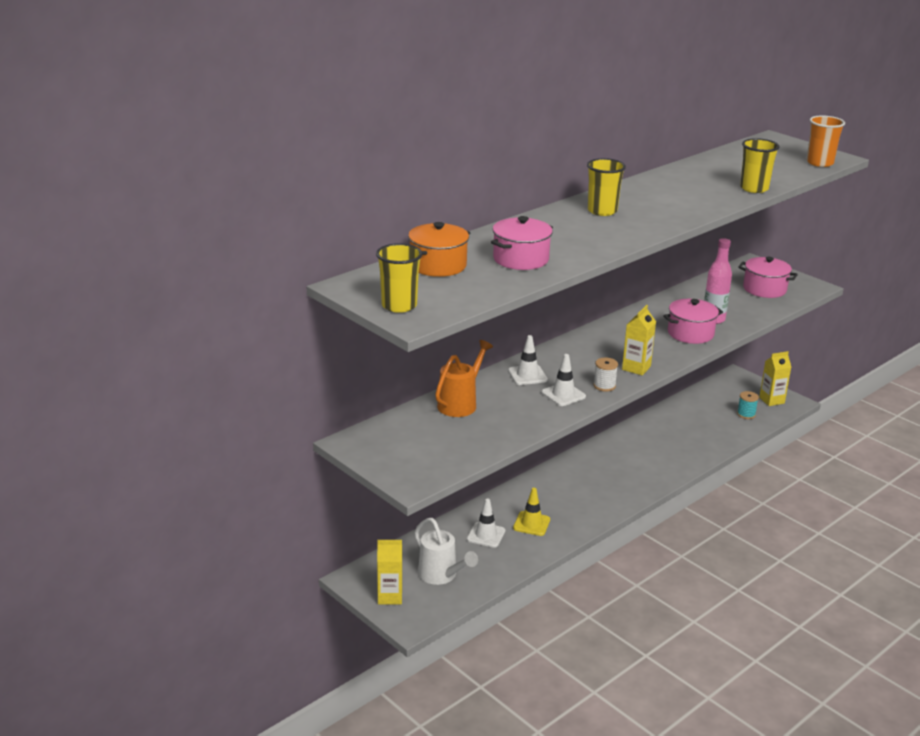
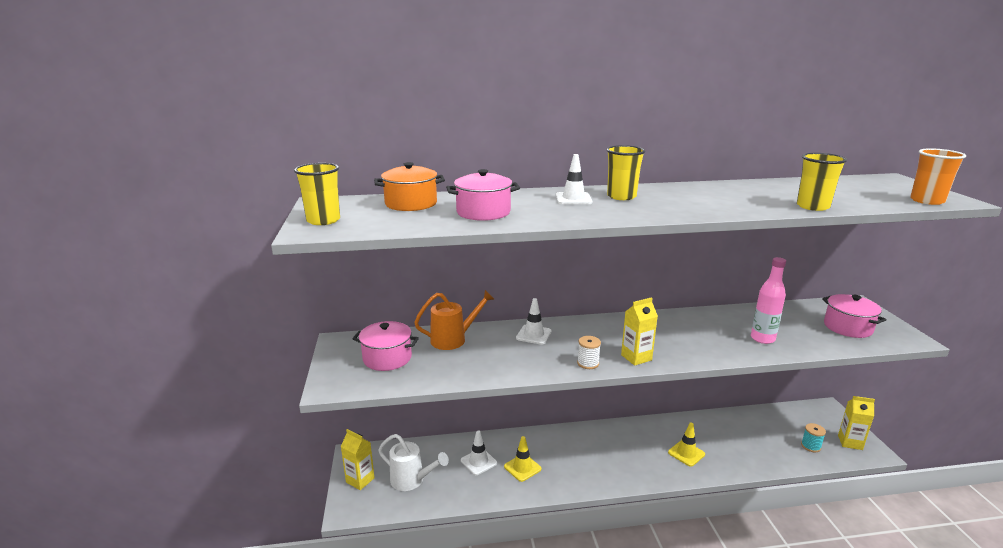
camera: 35 degrees right, 5 degrees down
white watering can [414,518,478,585] -> white watering can turned 60 degrees counterclockwise [378,434,449,491]
white traffic cone [541,354,586,406] -> white traffic cone moved to [556,154,592,204]
pink pot [663,299,723,344] -> pink pot moved to [353,321,419,371]
none -> yellow traffic cone [668,422,705,467]

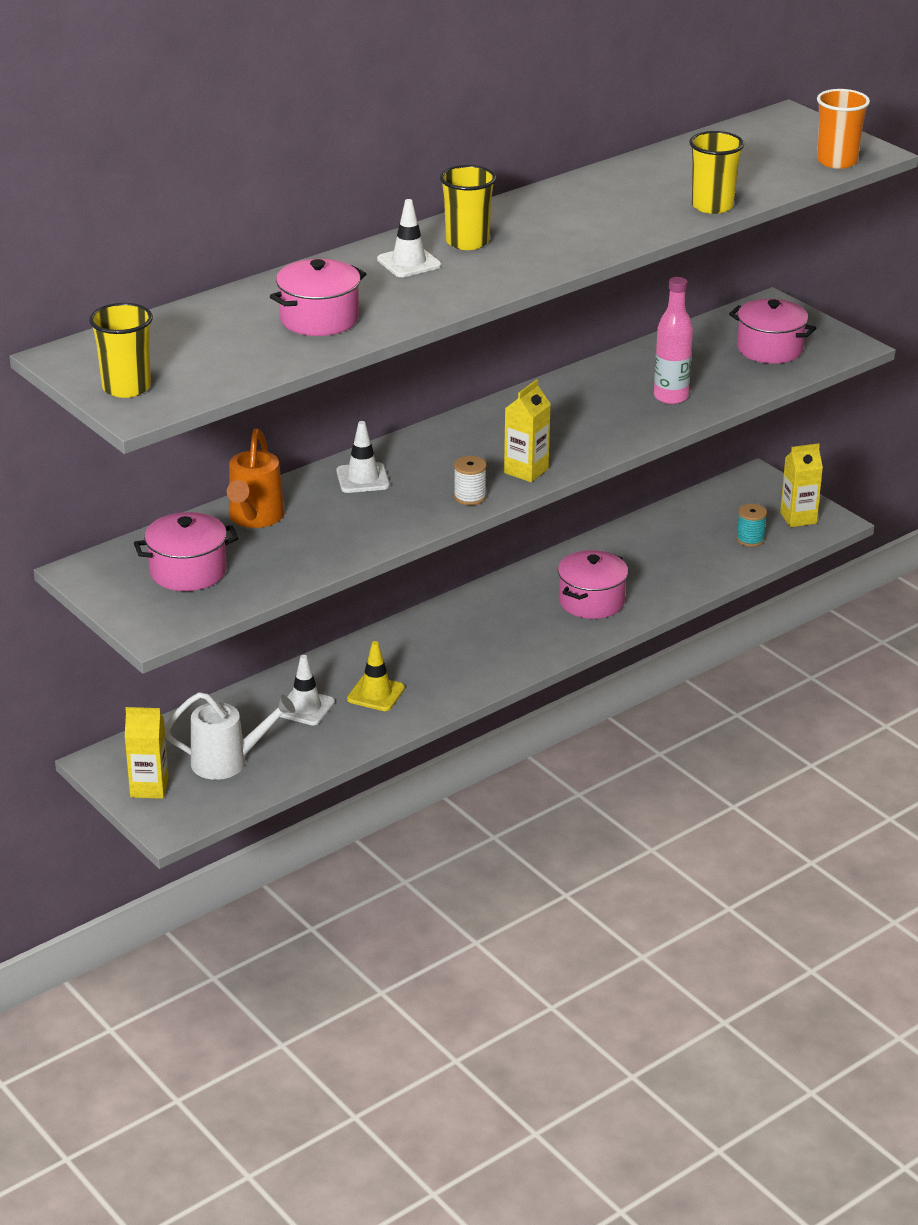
camera: 30 degrees left, 10 degrees up
orange pot [374,162,445,211] -> none
orange watering can [414,290,494,350] -> orange watering can turned 150 degrees clockwise [227,428,285,528]
yellow traffic cone [668,422,705,467] -> pink pot [558,550,628,619]

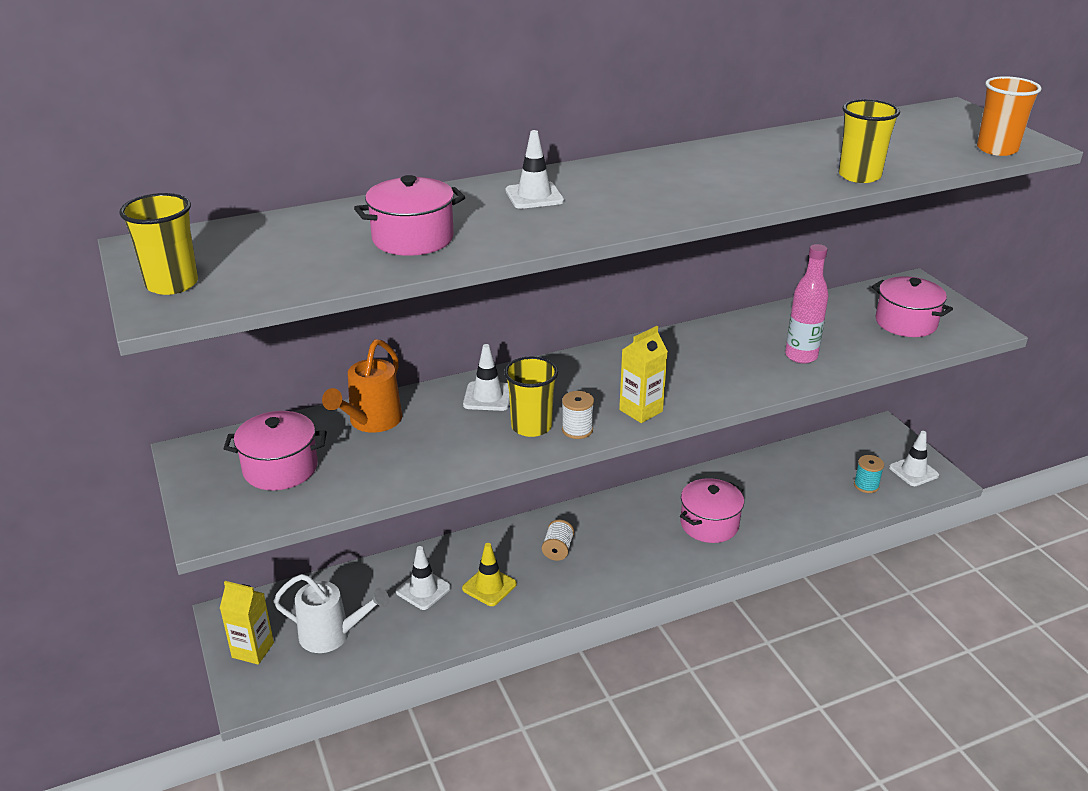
camera: 15 degrees right, 0 degrees up
yellow cup [440,165,496,250] -> yellow cup moved to [504,356,558,437]
yellow carton [780,443,823,527] -> white traffic cone [889,431,939,486]
none -> white spool [542,520,574,561]

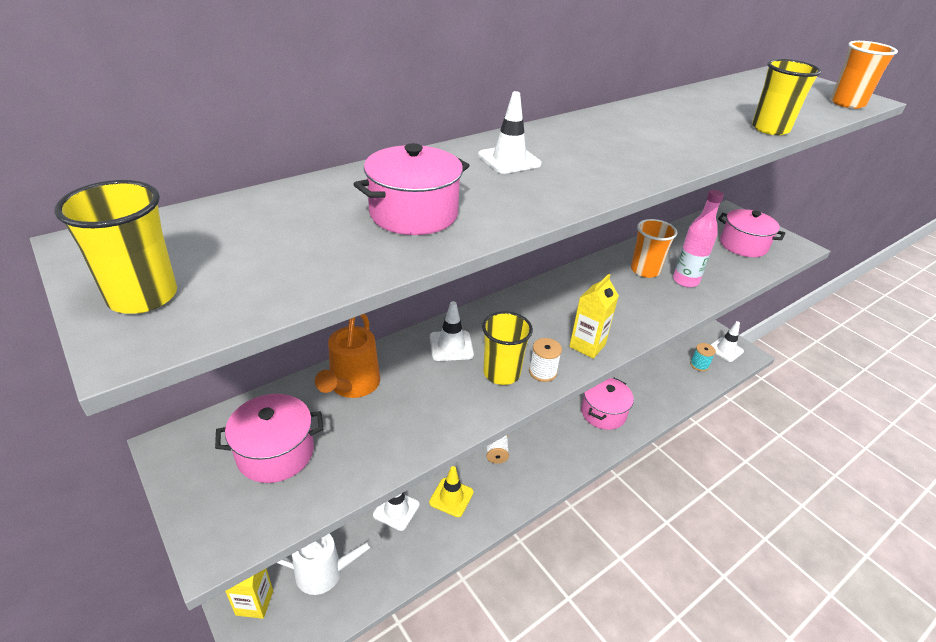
camera: 15 degrees left, 5 degrees up
none -> orange cup [631,219,677,278]

